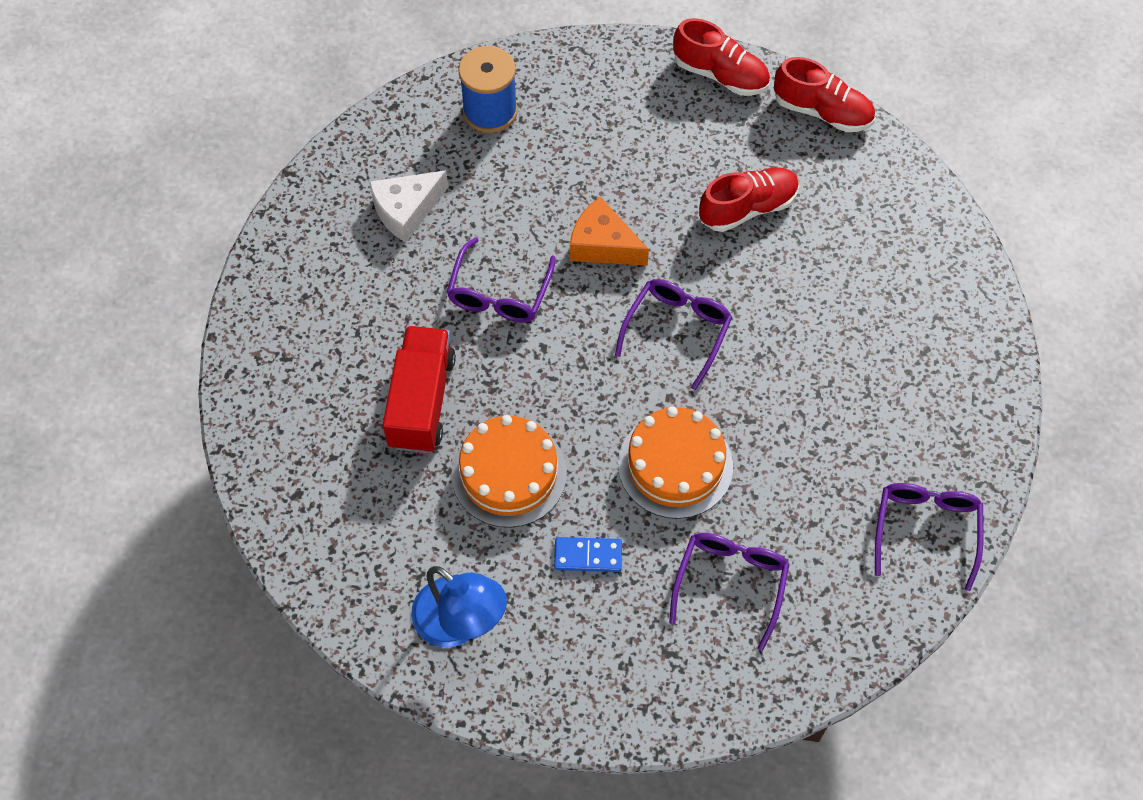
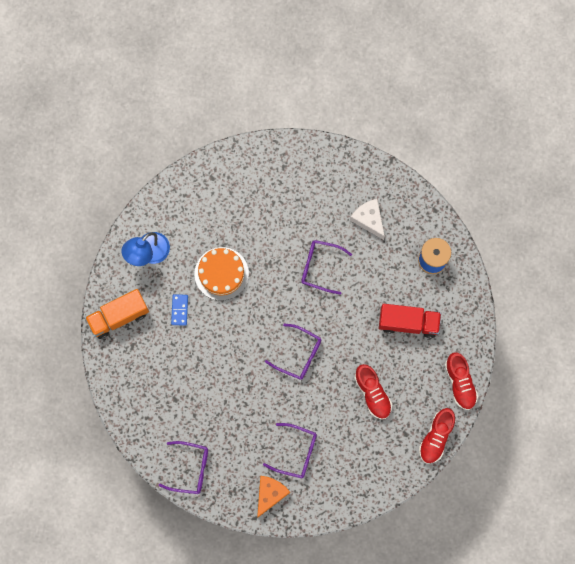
camera: 90 degrees right, 15 degrees up
red truck [383,326,456,453] -> red truck moved to [379,304,441,338]
orange cheese [570,197,649,266] -> orange cheese moved to [257,476,290,518]
orange cake [618,407,733,519] -> none
purple glasses [669,533,790,651] -> purple glasses moved to [263,423,317,478]
red shoe [673,18,770,96] -> red shoe turned 45 degrees counterclockwise [445,352,478,410]
none -> orange truck [85,289,149,339]

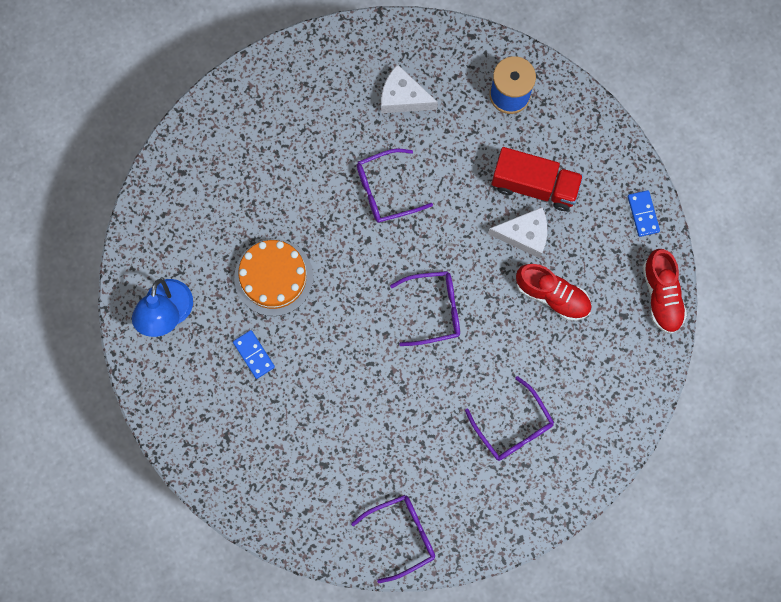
camera: 35 degrees left, 0 degrees up
orange truck [85,289,149,339] -> none
orange cheese [257,476,290,518] -> none
purple glasses [263,423,317,478] -> purple glasses turned 75 degrees clockwise [465,376,554,461]
red truck [379,304,441,338] -> red truck turned 45 degrees clockwise [491,147,583,211]
red shoe [445,352,478,410] -> blue domino [628,190,660,237]
none -> white cheese [488,207,547,258]

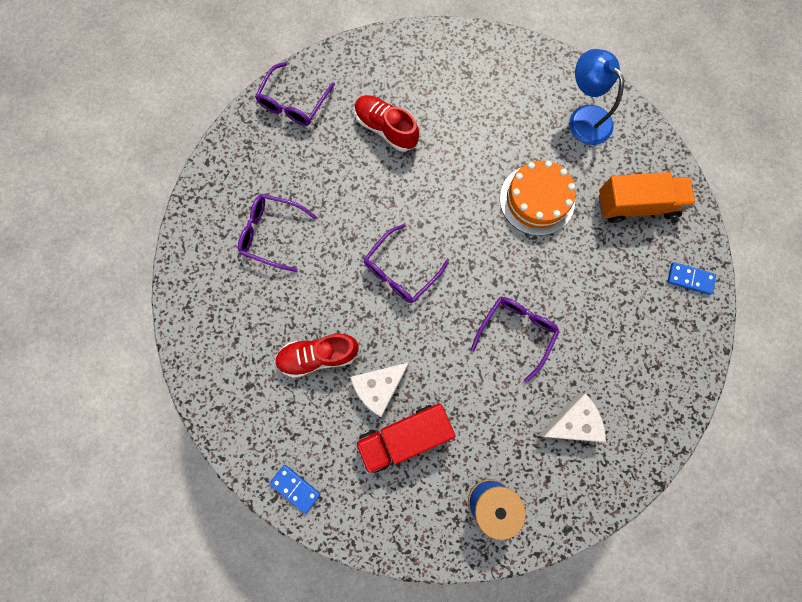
camera: 140 degrees right, 0 degrees up
blue domino [233,330,275,379] -> blue domino moved to [667,262,716,295]
red shoe [642,249,687,334] -> red shoe moved to [355,95,419,152]
none -> orange truck [599,172,695,223]

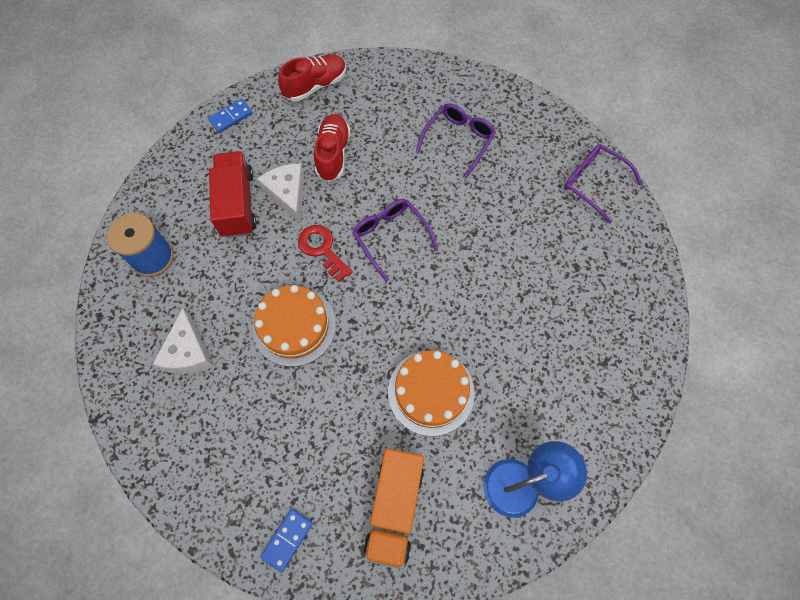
camera: 105 degrees right, 10 degrees down
red shoe [355,95,419,152] -> red shoe moved to [278,54,346,101]
purple glasses [471,297,560,383] -> orange cake [253,285,336,367]
none -> red key [298,225,353,282]

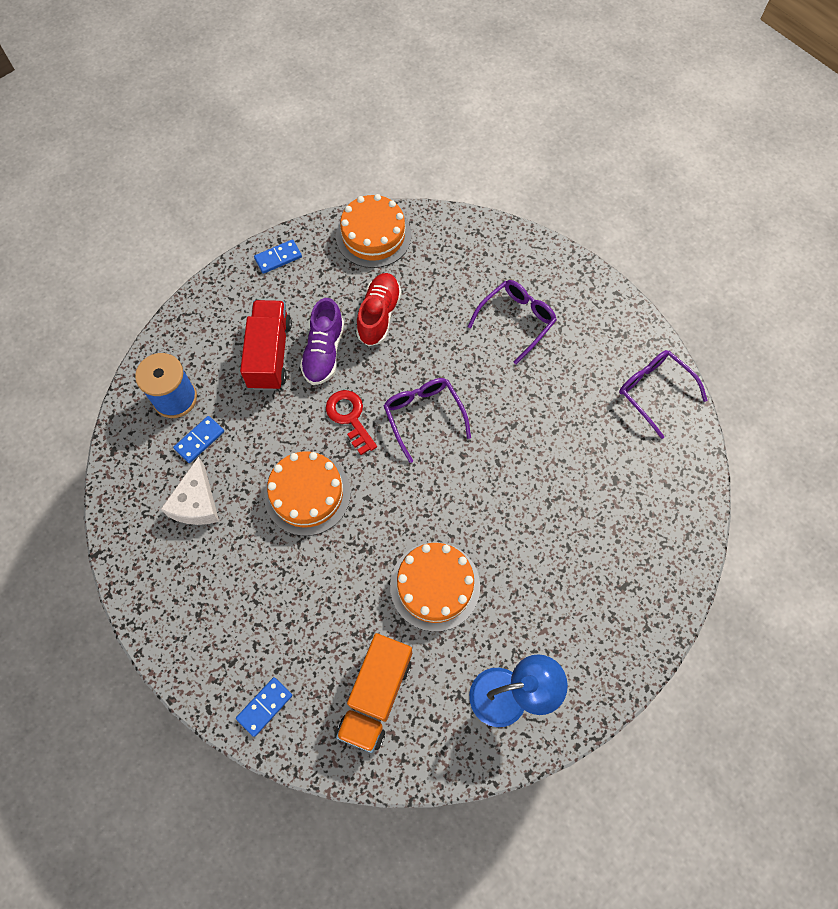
camera: 10 degrees right, 0 degrees up
white cheese [257,163,304,223] -> purple shoe [300,298,344,385]
red shoe [278,54,346,101] -> orange cake [336,194,412,268]
none -> blue domino [173,416,224,463]

